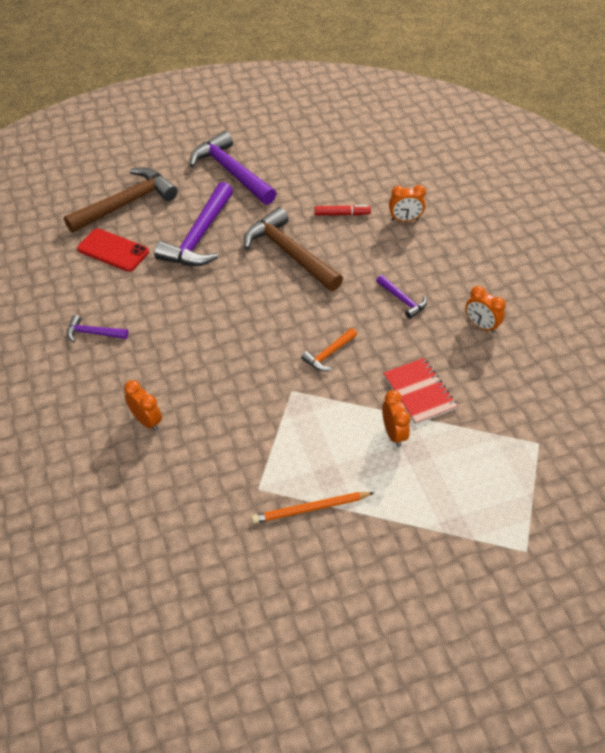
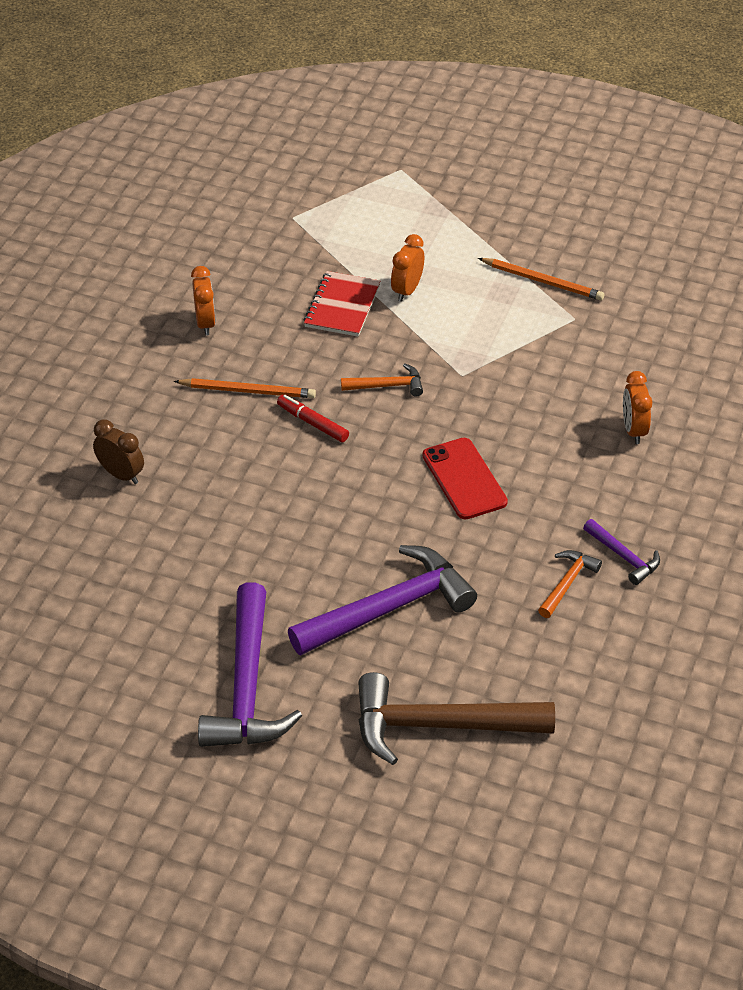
camera: 140 degrees left, 5 degrees down
red phone [77,228,149,272] -> red phone moved to [423,438,508,520]
brown hammer [244,207,343,291] -> none
red marker [315,205,371,215] -> red marker moved to [277,395,349,442]
purple hammer [376,275,427,319] -> orange pencil [174,378,316,398]
orange clock [389,185,426,222] -> brown clock [93,420,144,484]
none -> orange hammer [538,550,602,618]

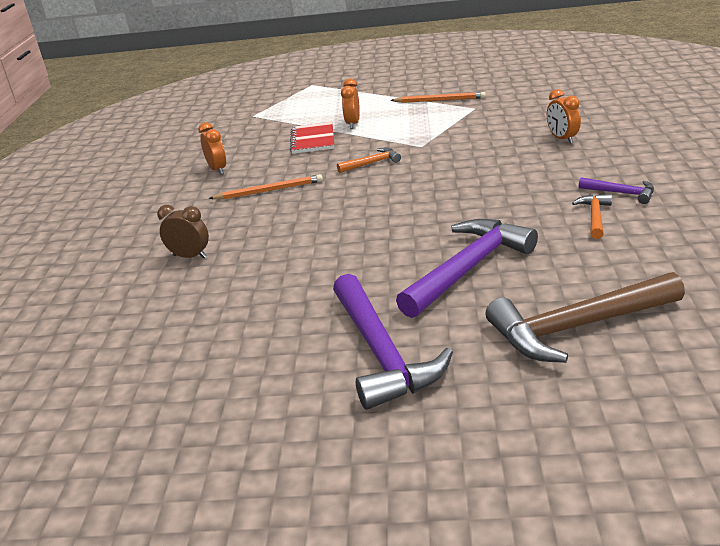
camera: 15 degrees left, 15 degrees down
red marker [277,395,349,442] -> none
red phone [423,438,508,520] -> none

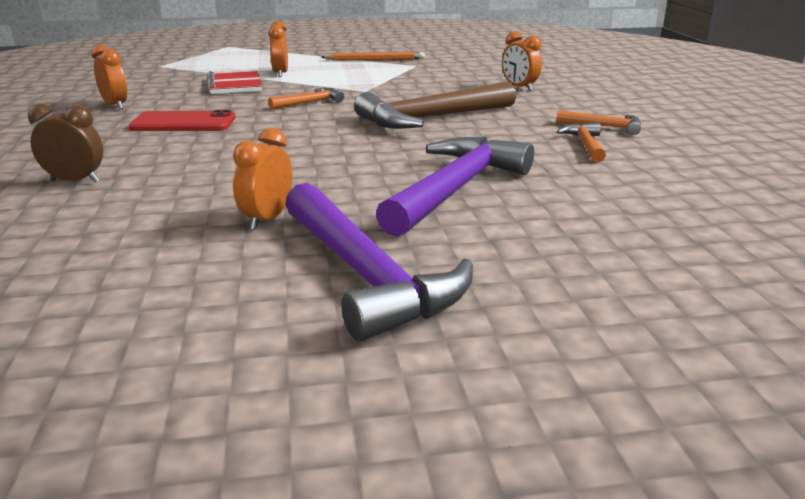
camera: 15 degrees left, 5 degrees down
orange pencil [209,174,323,199] -> red phone [128,110,235,131]
brown hammer [485,272,685,363] -> brown hammer moved to [354,81,516,129]
purple hammer [579,177,654,204] -> orange hammer [556,110,641,135]
none -> orange clock [233,128,292,230]

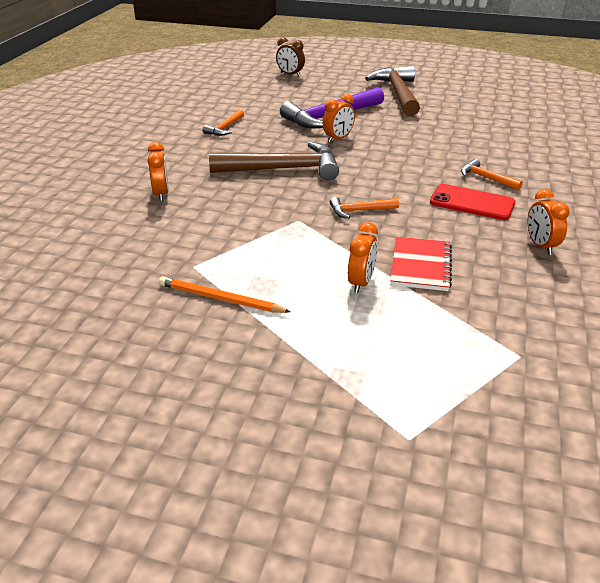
camera: 155 degrees left, 10 degrees up
brown clock [28,104,103,183] -> brown clock moved to [276,37,305,76]
orange clock [233,128,292,230] -> orange clock moved to [323,94,355,142]
purple hammer [285,183,473,342] -> brown hammer [365,66,420,116]
orange hammer [556,110,641,135] -> orange hammer moved to [461,159,523,191]

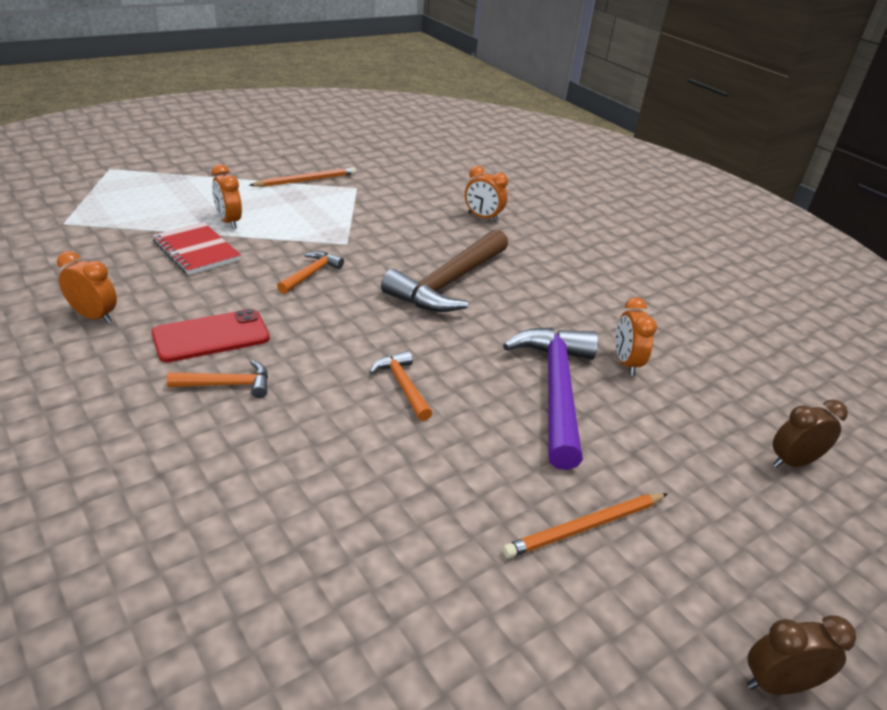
camera: 125 degrees right, 0 degrees up
orange hammer [203,110,244,136] -> orange hammer moved to [369,351,432,421]
orange clock [323,94,355,142] -> orange clock moved to [616,297,657,375]
brown hammer [365,66,420,116] -> orange pencil [502,493,668,558]
none -> brown clock [747,615,856,695]

